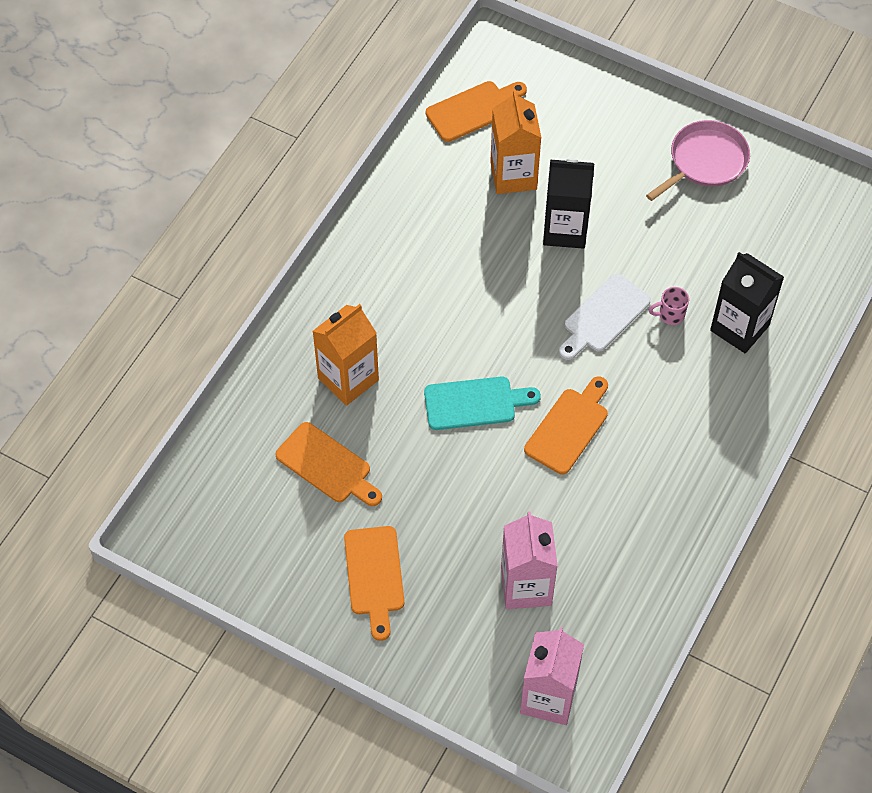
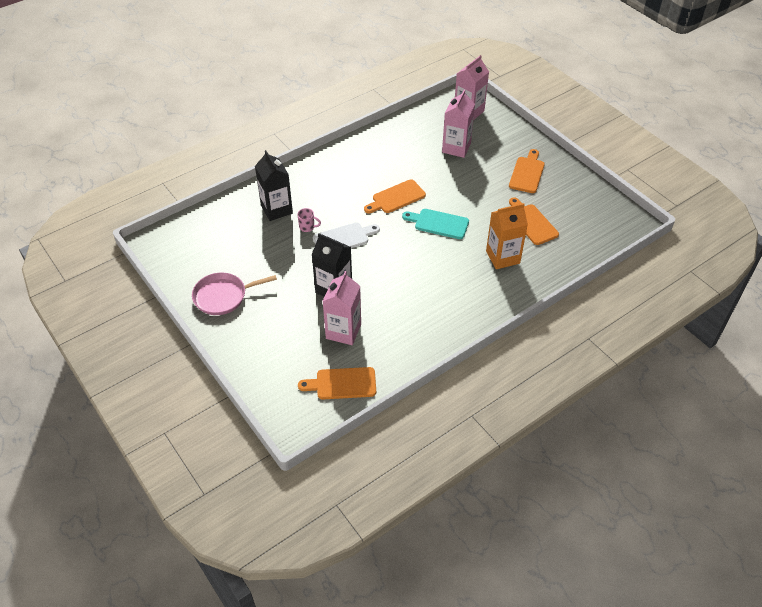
camera: 155 degrees left, 10 degrees down
orange carton [490,90,541,194] -> pink carton [323,271,361,345]

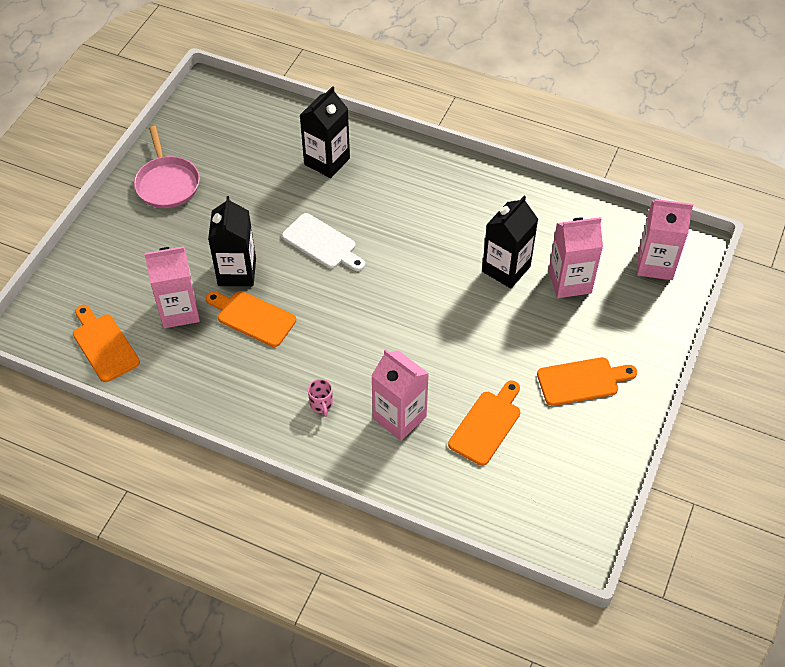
camera: 60 degrees right, 5 degrees up
pink pan [192,273,277,315] -> pink pan turned 150 degrees counterclockwise [134,126,200,208]
pink mug [297,208,321,232] -> pink mug moved to [308,379,333,417]
orange cutting board [364,179,426,213] -> orange cutting board moved to [206,291,296,347]
turquoise cutting board [402,209,469,239] -> none
orange carton [486,203,528,269] -> pink carton [371,349,429,441]
none -> black carton [482,196,538,289]

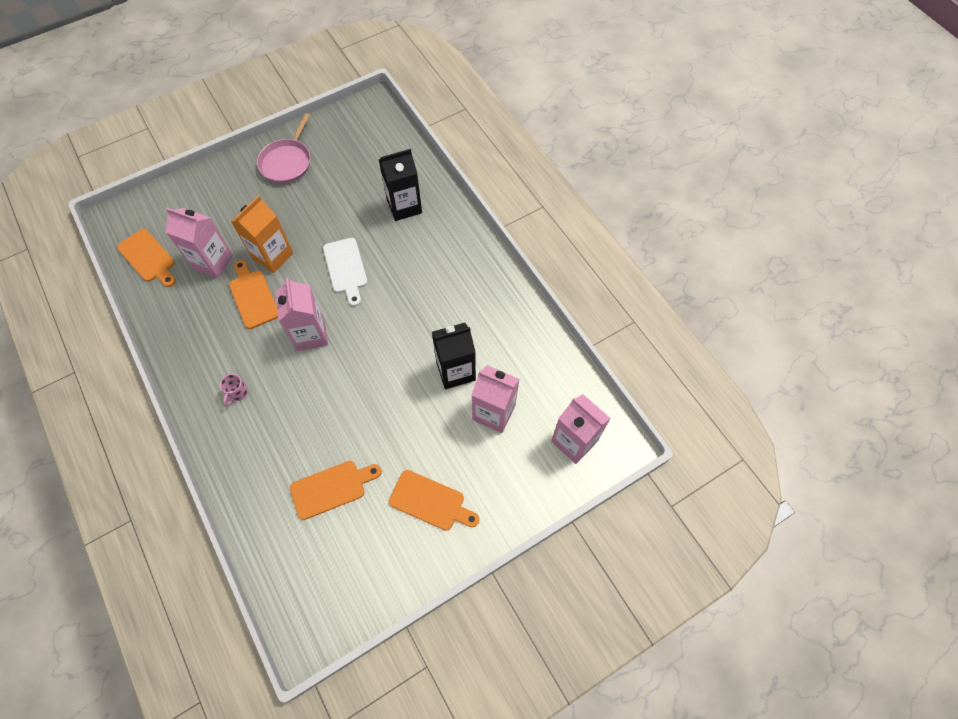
camera: 35 degrees right, 10 degrees up
orange cutting board [73,305,140,382] -> orange cutting board turned 135 degrees clockwise [117,229,176,287]
black carton [208,196,256,286] -> orange carton [231,195,293,273]
pink carton [371,349,429,441] -> pink carton moved to [275,278,328,351]

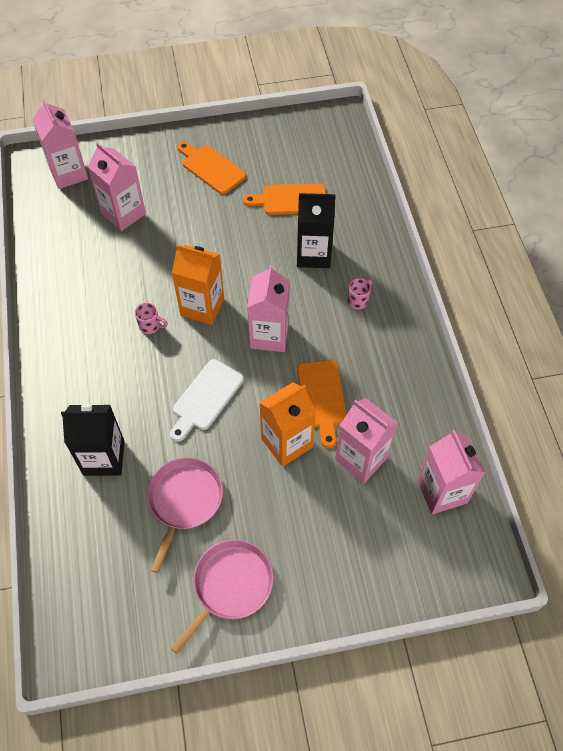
camera: 160 degrees left, 5 degrees down
orange cutting board [117,229,176,287] -> pink carton [417,430,485,514]
white cutting board [323,238,368,306] -> white cutting board turned 150 degrees counterclockwise [170,359,244,442]
black carton [432,323,476,389] -> black carton moved to [297,193,336,268]
none -> pink mug [135,303,168,334]
none -> pink pan [147,457,223,573]
none -> orange carton [172,244,224,325]

